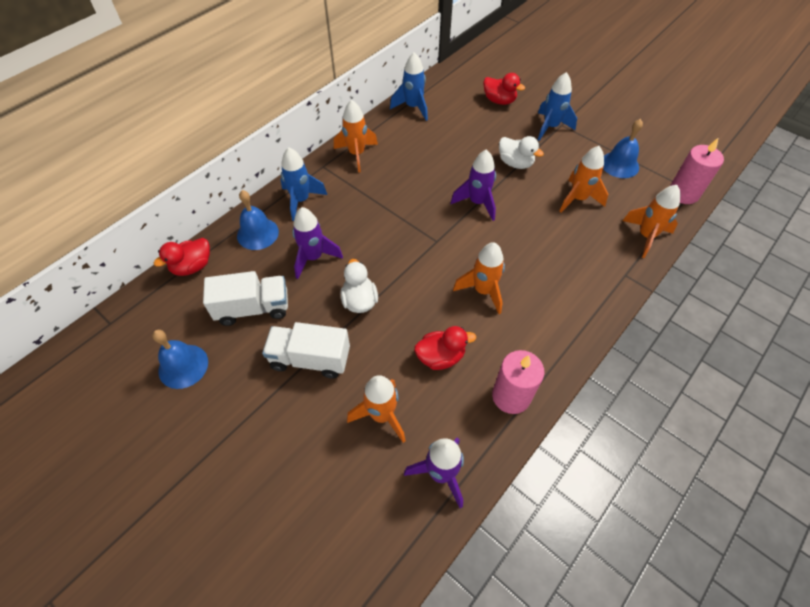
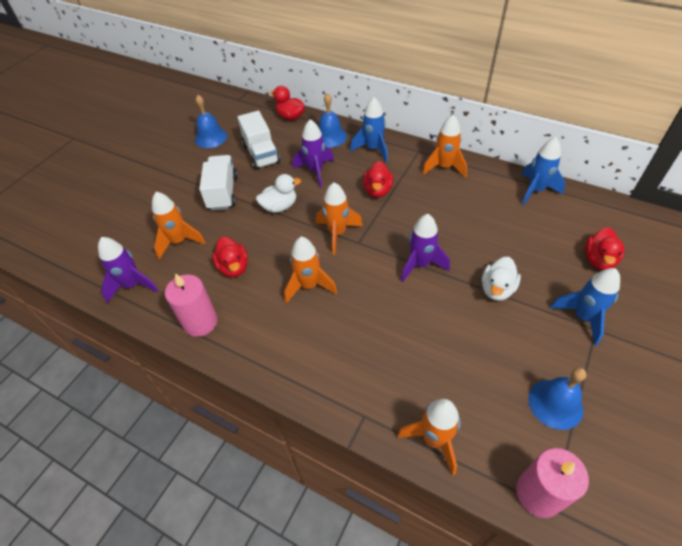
camera: 80 degrees right, 5 degrees down
orange rocket [559,146,608,213] -> orange rocket moved to [316,182,363,255]
none -> red duck [363,161,393,198]

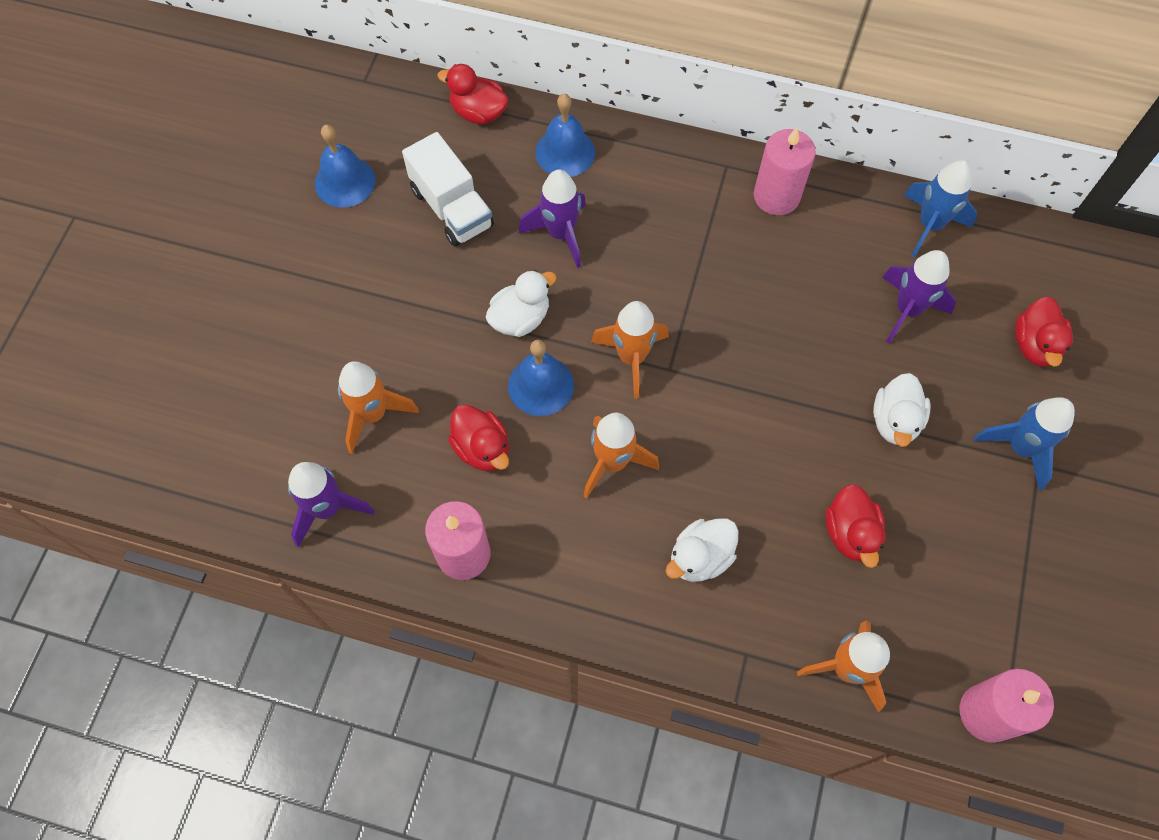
camera: 15 degrees left, 15 degrees up
white truck [199,155,238,211] -> none
blue rocket [350,97,388,162] -> none
red duck [363,161,393,198] -> red duck moved to [825,484,885,568]
purple rocket [401,214,450,282] -> purple rocket moved to [883,250,956,344]
orange rocket [422,115,467,178] -> pink candle [754,128,816,215]
blue bell [528,367,587,430] -> blue bell moved to [508,340,574,416]
none -> white duck [665,519,739,582]

